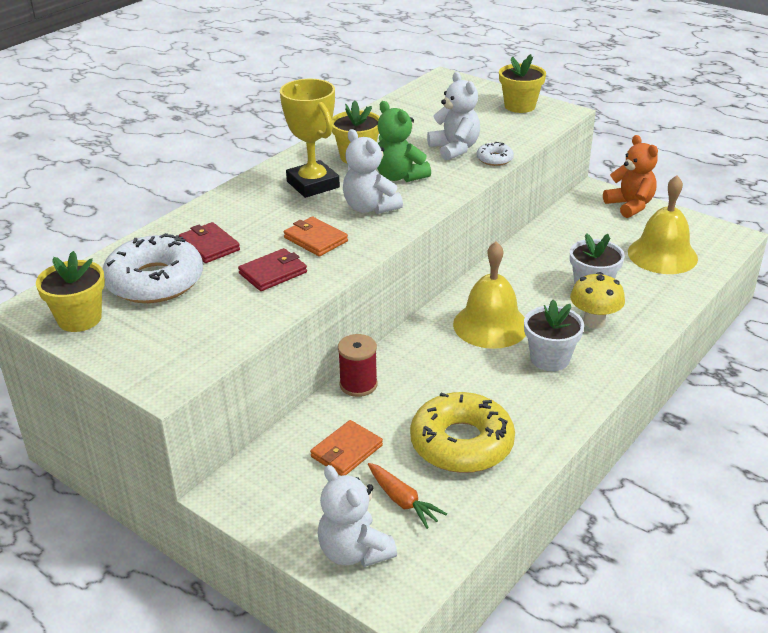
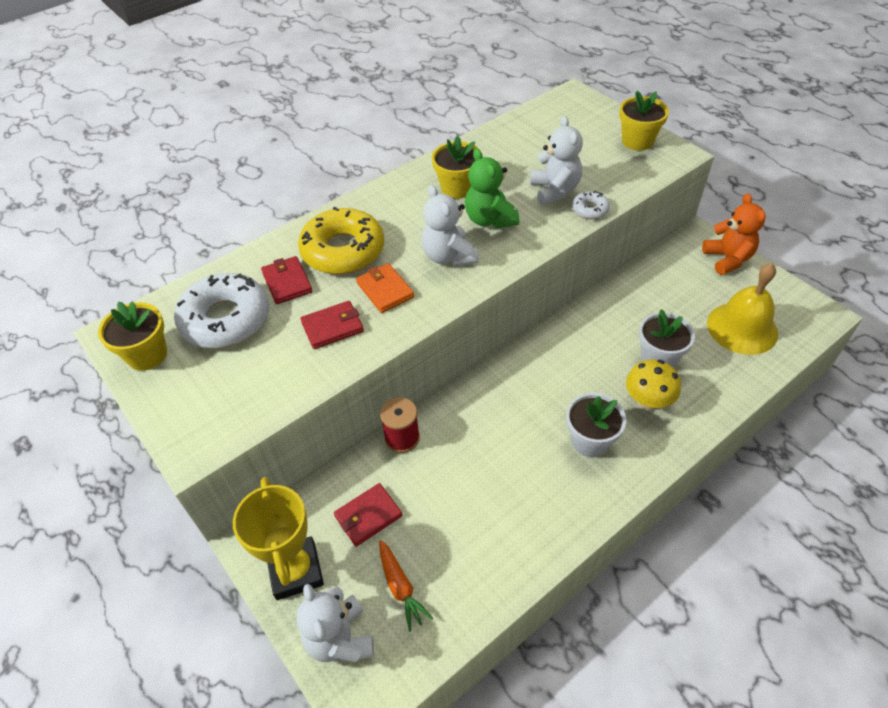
camera: 15 degrees right, 15 degrees up
yellow trophy [280,79,340,198] -> yellow trophy moved to [233,477,324,600]
orange wallet [310,420,383,476] -> red wallet [334,483,402,547]
yellow donut [410,392,515,473] -> yellow donut moved to [298,206,384,274]
yellow bell [453,241,526,349] -> none

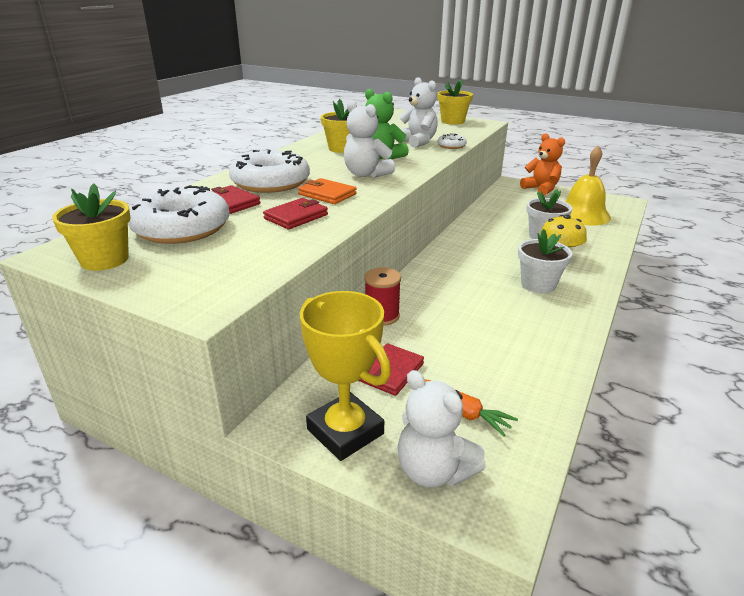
camera: 25 degrees left, 20 degrees down
yellow donut [298,206,384,274] -> white donut [229,150,310,193]

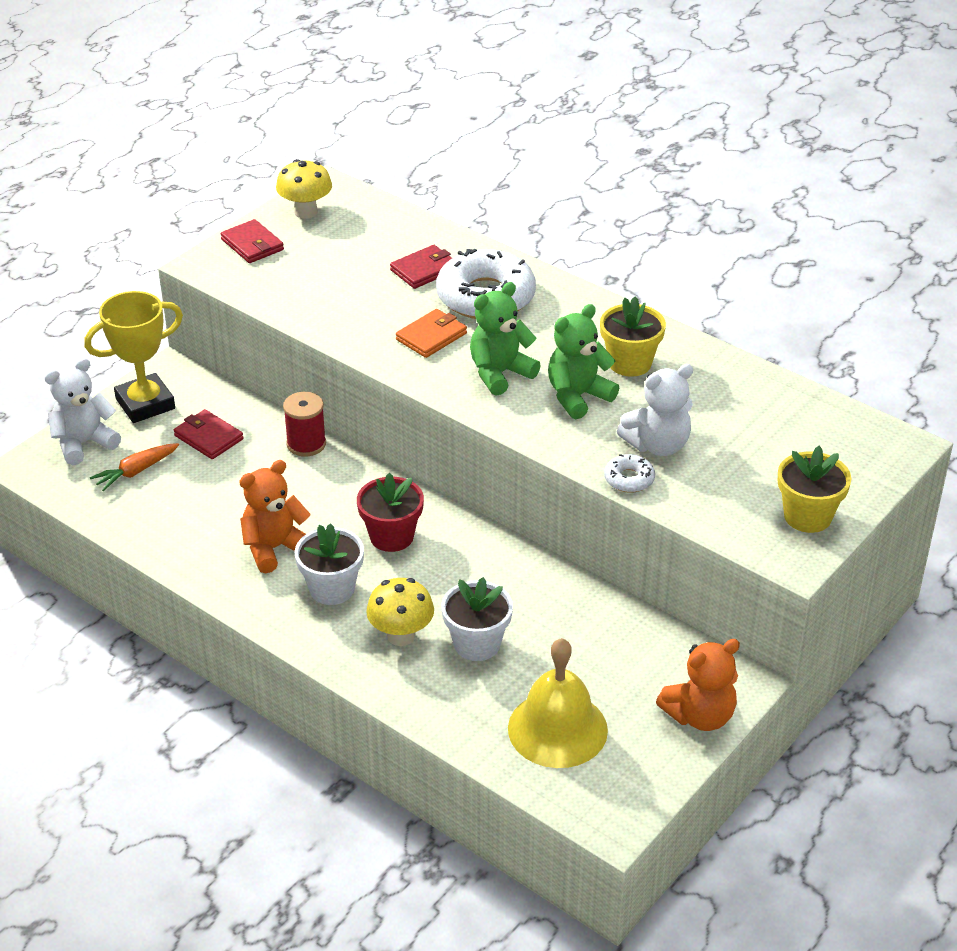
camera: 100 degrees right, 10 degrees up
yellow flower pot [52,183,130,271] -> yellow mushroom [276,159,332,219]
white donut [128,185,230,244] -> none
red wallet [263,198,328,229] -> red wallet moved to [221,219,284,263]
white teddy bear [344,100,395,177] -> green teddy bear [470,282,541,396]
none -> orange teddy bear [239,460,311,573]
none -> red flower pot [357,473,424,552]

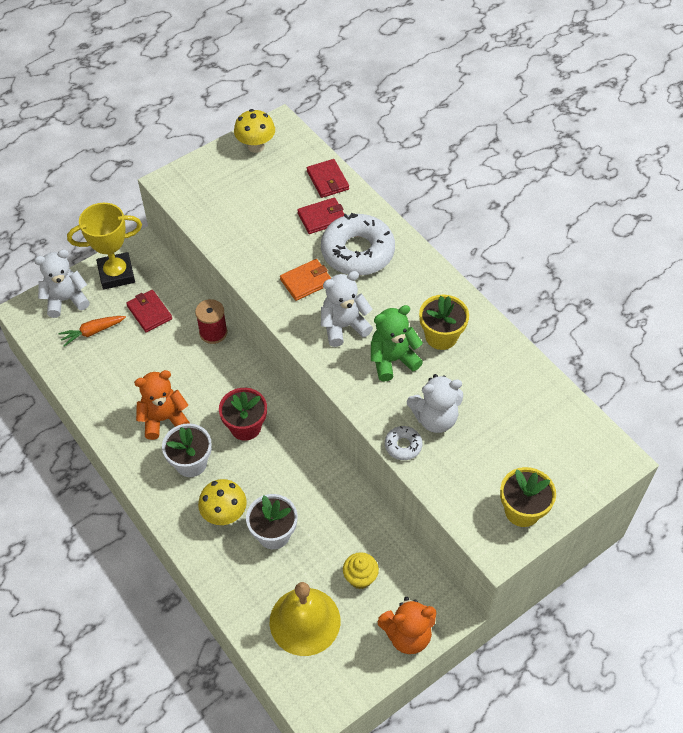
camera: 15 degrees right, 15 degrees up
red wallet [221,219,284,263] -> red wallet moved to [307,159,349,198]
green teddy bear [470,282,541,396] -> white teddy bear [321,271,373,347]
none -> yellow cupcake [343,552,379,589]

